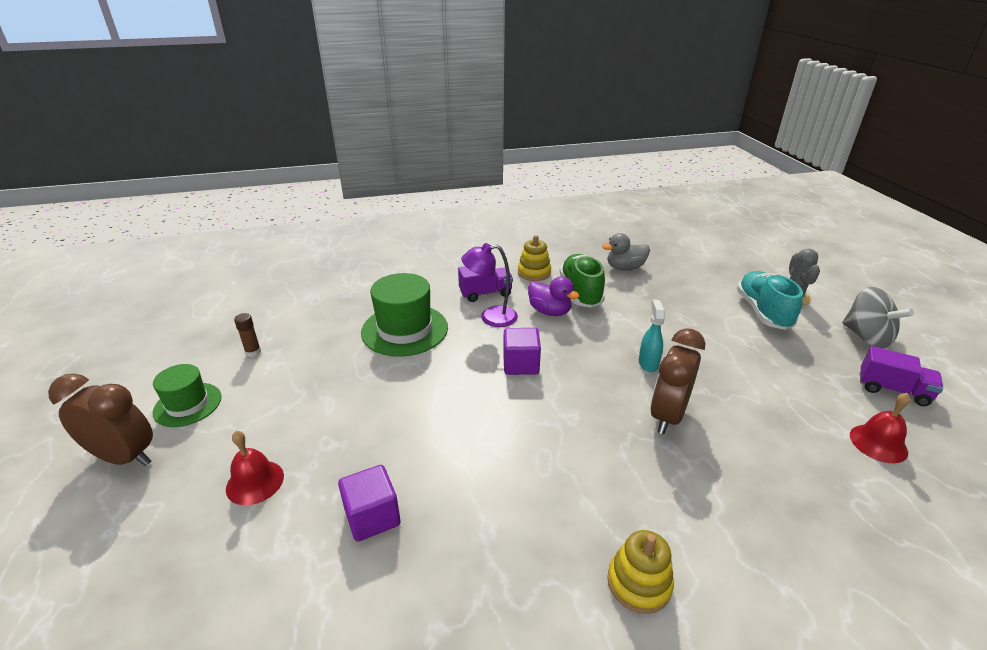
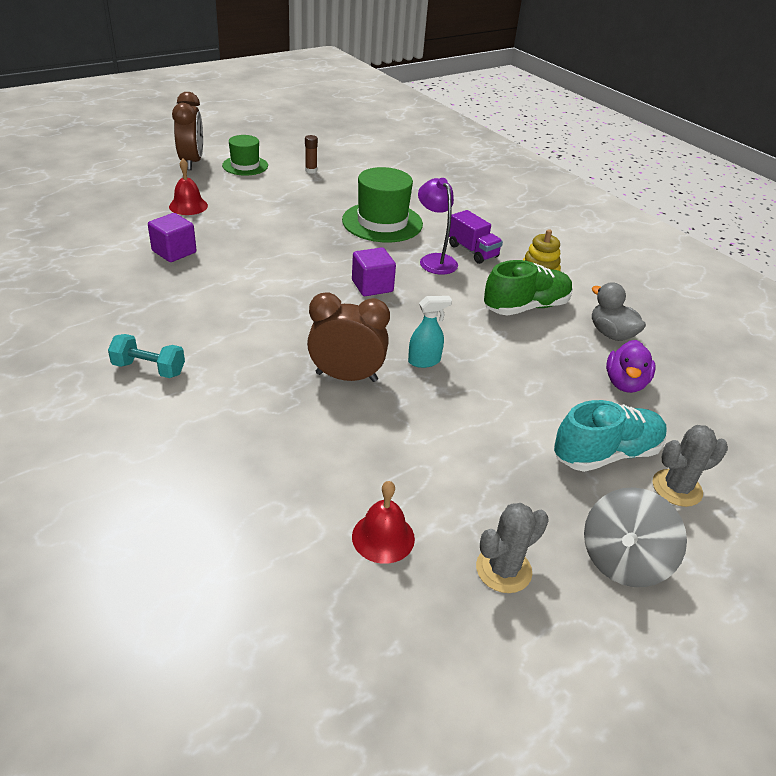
camera: 65 degrees right, 5 degrees up
purple duck [528,276,580,316] -> purple duck moved to [606,340,656,393]
yellow stacking toy [607,530,674,614] -> turquoise dumbbell [108,334,185,378]
purple truck [860,346,944,406] -> grey cactus [476,503,549,593]

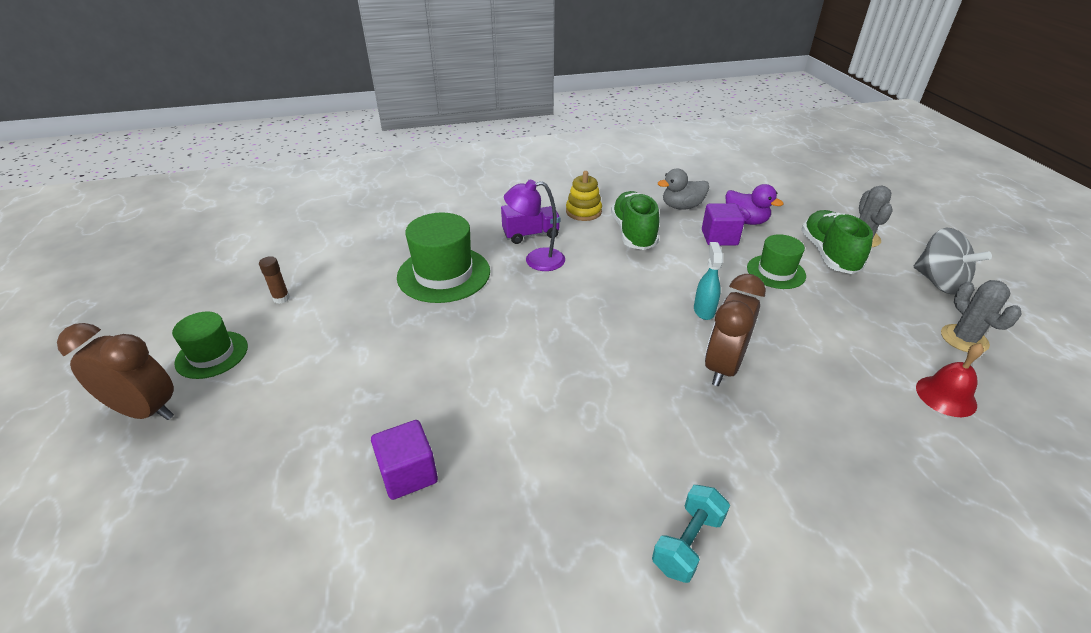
camera: 65 degrees left, 0 degrees up
red bell [169,159,208,215] -> none
purple cube [352,247,396,296] -> purple cube moved to [702,203,745,246]
turquoise shoe [554,400,667,472] -> green shoe [801,210,873,274]
none -> green hat [747,234,806,289]

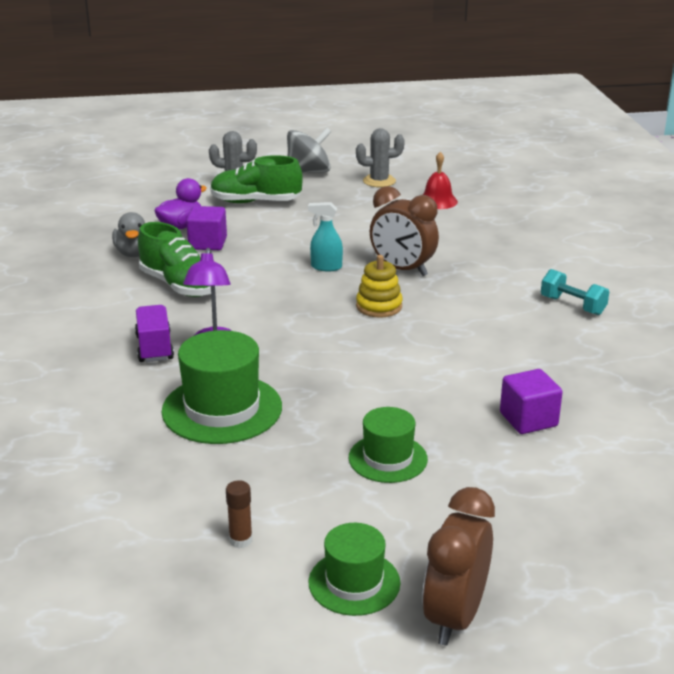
camera: 85 degrees left, 10 degrees down
yellow stacking toy [566,171,602,221] -> yellow stacking toy moved to [356,255,403,318]
green shoe [611,191,660,250] -> green shoe turned 135 degrees counterclockwise [138,222,218,297]
green hat [747,234,806,289] -> green hat moved to [349,407,428,483]

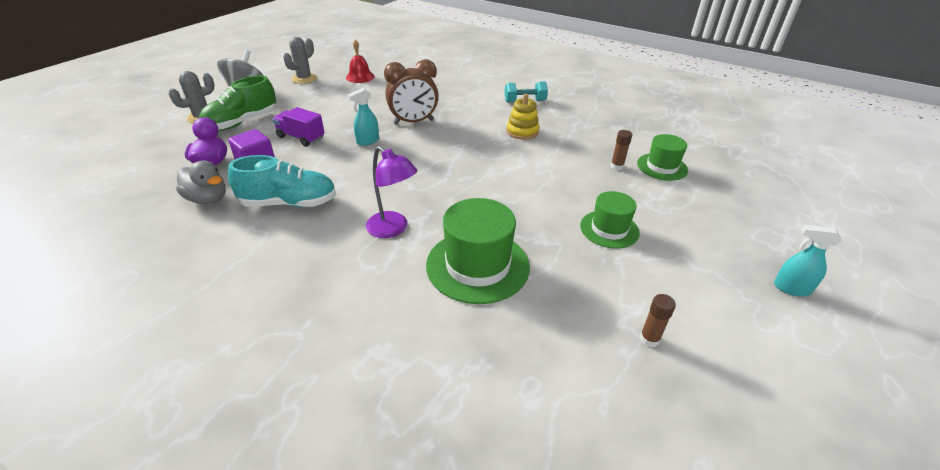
camera: 50 degrees left, 10 degrees up
purple truck [135,305,174,362] -> purple truck moved to [272,107,325,147]
green shoe [138,222,218,297] -> turquoise shoe [228,155,336,207]
green hat [309,523,401,616] -> green hat moved to [637,134,688,181]
yellow stacking toy [356,255,403,318] -> yellow stacking toy moved to [506,94,540,140]
brown clock [422,487,495,646] -> turquoise spray bottle [774,225,842,297]
purple cube [500,369,563,434] -> brown glue stick [611,130,632,170]

